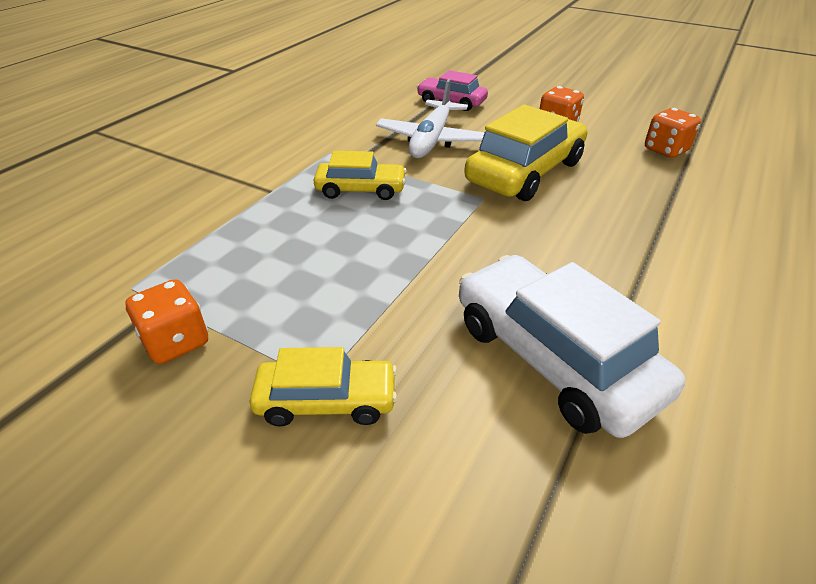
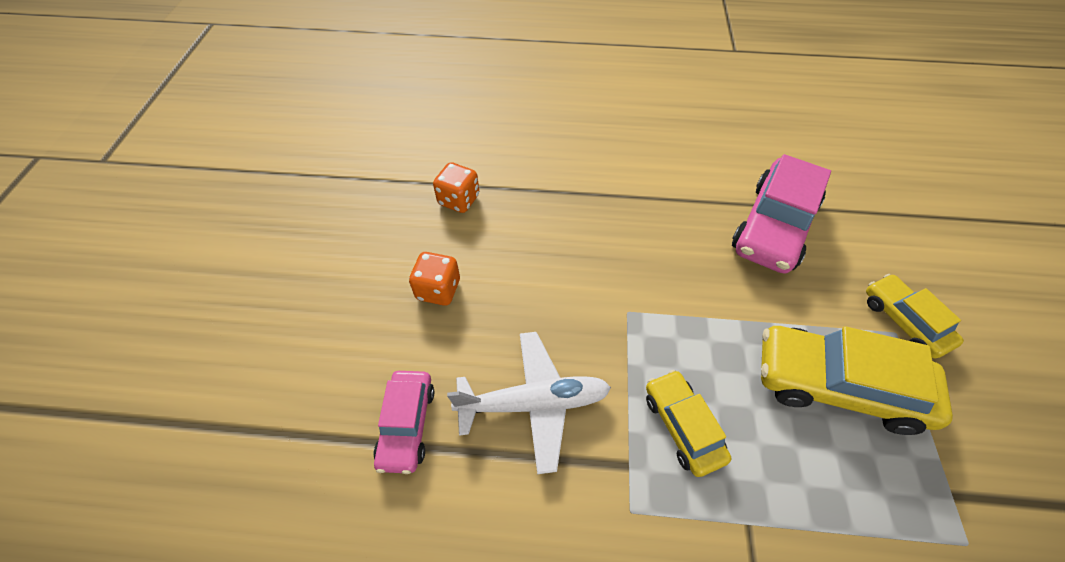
camera: 115 degrees left, 15 degrees up
orange dice [125,279,208,364] -> none
white car [459,255,685,438] -> pink car [732,154,831,274]
yellow car [464,104,587,201] -> yellow car moved to [761,326,953,435]

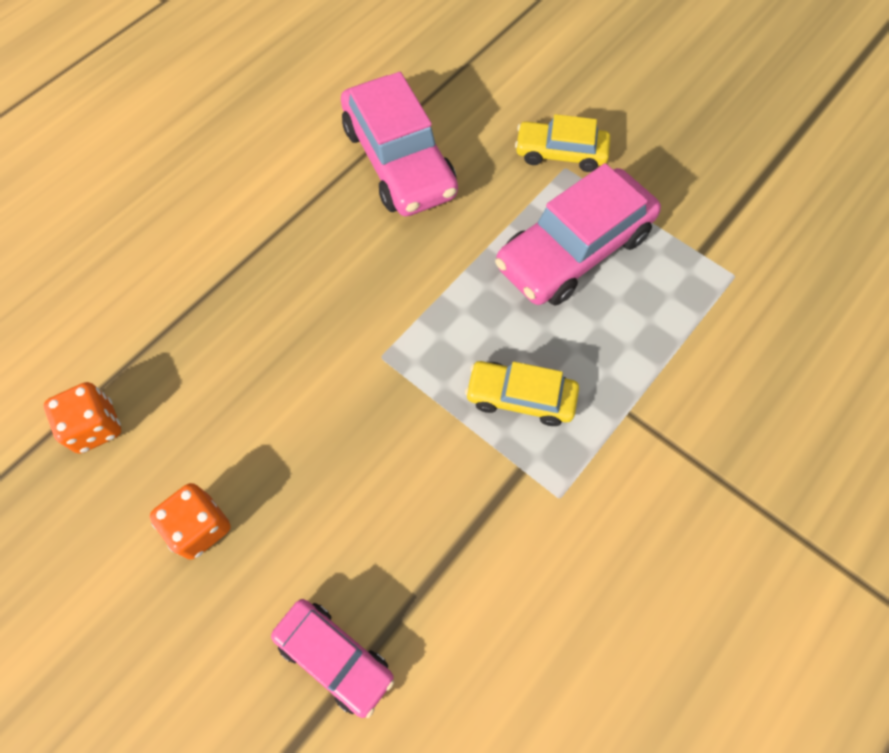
camera: 55 degrees left, 10 degrees up
white plane [447,332,611,474] -> none
yellow car [761,326,953,435] -> pink car [495,163,661,306]

